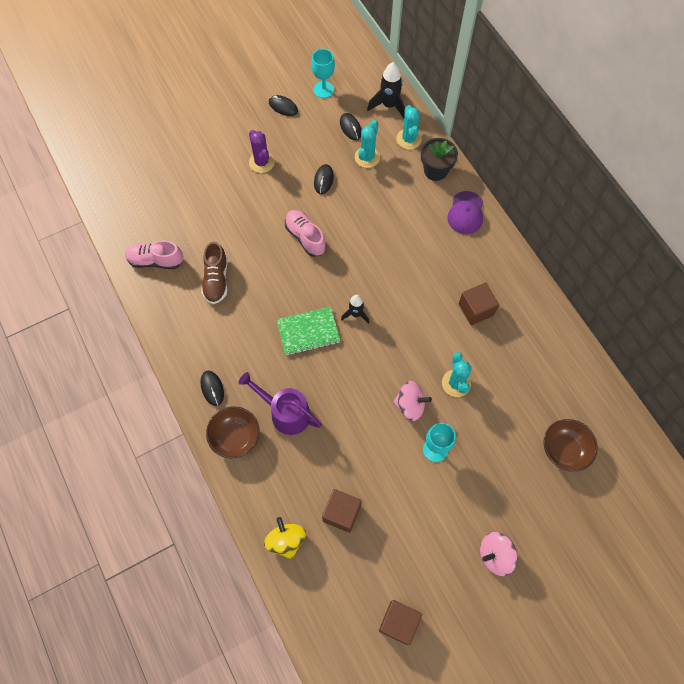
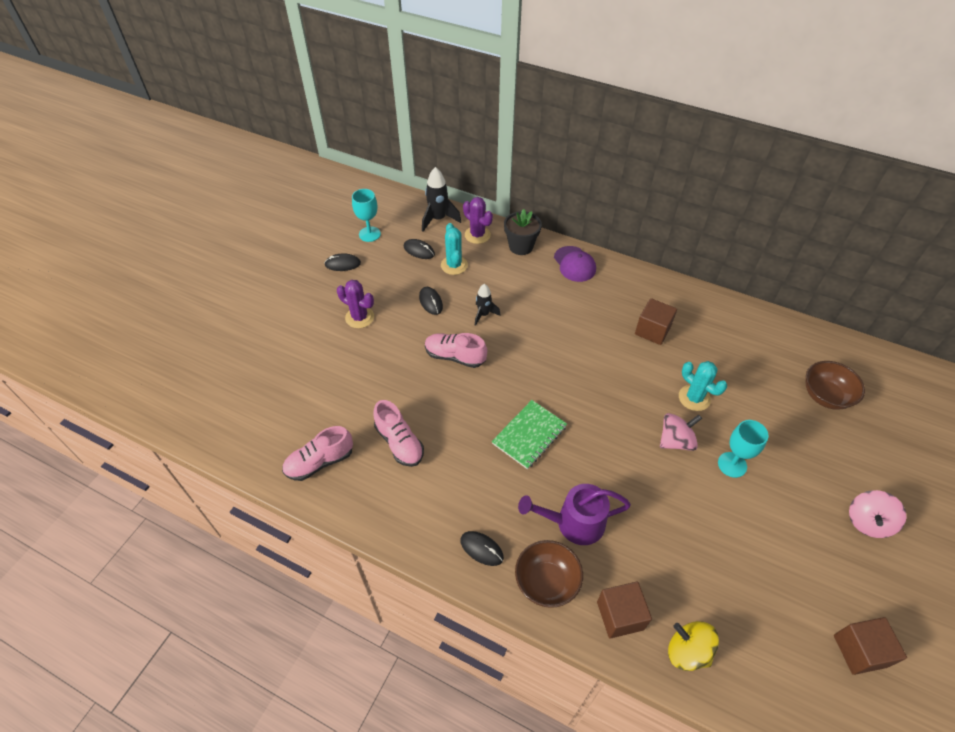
camera: 35 degrees left, 15 degrees down
brown shoe [201,242,228,304] -> pink shoe [373,400,424,467]
brown cube [322,489,362,533] -> brown cube moved to [597,582,652,638]
black rocket [341,295,369,324] -> black rocket moved to [475,284,501,326]
turquoise cactus [396,105,422,150] -> purple cactus [463,197,493,244]

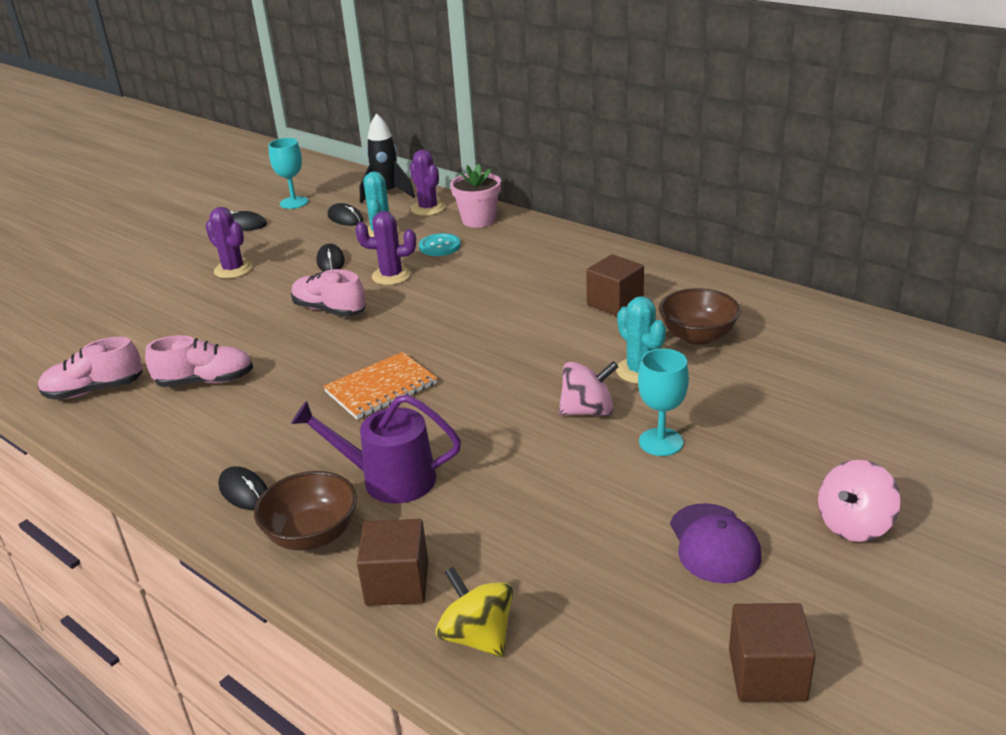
camera: 15 degrees right, 20 degrees down
pink shoe [373,400,424,467] -> pink shoe turned 75 degrees counterclockwise [145,335,253,387]
black rocket [475,284,501,326] -> purple cactus [355,211,416,285]
green notebook [492,400,567,469] -> orange notebook [323,352,437,420]
black flower pot [504,209,542,255] -> pink flower pot [450,163,501,228]
purple cap [554,246,596,282] -> purple cap moved to [670,503,761,584]
brown bowl [806,361,865,410] -> brown bowl moved to [659,288,741,345]
none -> turquoise button [419,233,461,256]

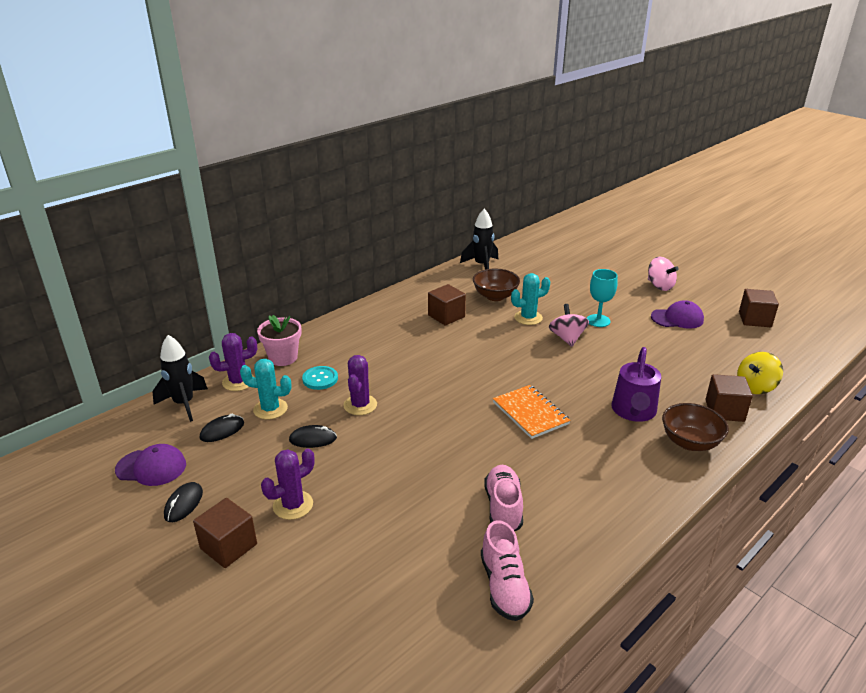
camera: 85 degrees left, 0 degrees up
black mouse [218,466,267,510] -> none
turquoise goblet [268,138,308,209] -> purple cap [115,444,186,486]
pink shoe [291,269,366,317] -> none
none -> brown cube [193,498,257,568]
none -> black rocket [460,208,498,269]

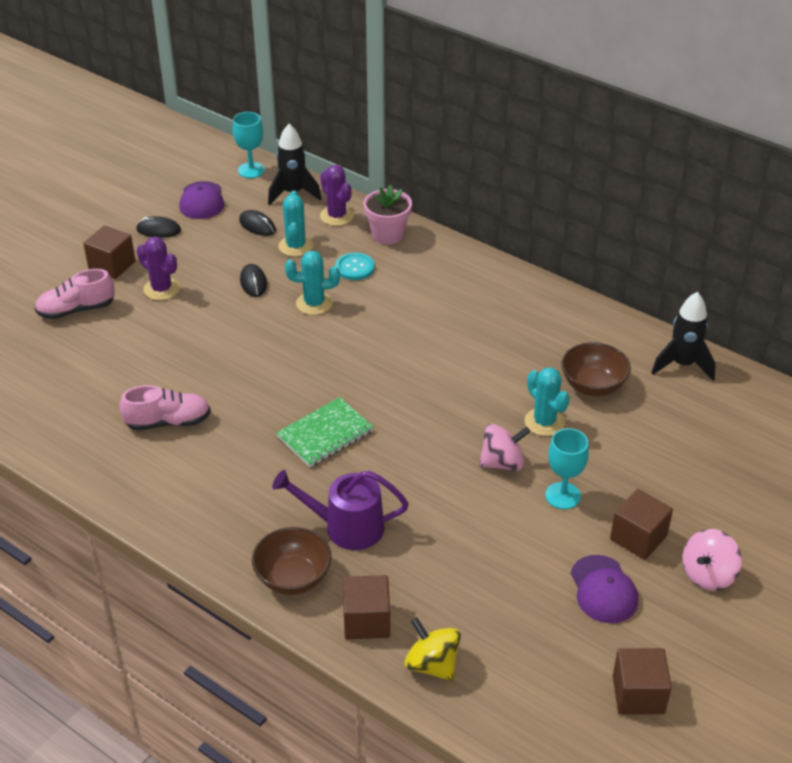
camera: 80 degrees right, 10 degrees up
purple cactus [343,355,377,415] -> turquoise cactus [285,251,340,315]
brown cube [428,284,466,326] -> brown cube moved to [610,489,673,560]
pink shoe [481,520,534,621] -> pink shoe moved to [35,269,115,319]
orange notebook [493,385,571,439] -> green notebook [276,397,374,467]
none -> turquoise goblet [233,112,265,178]

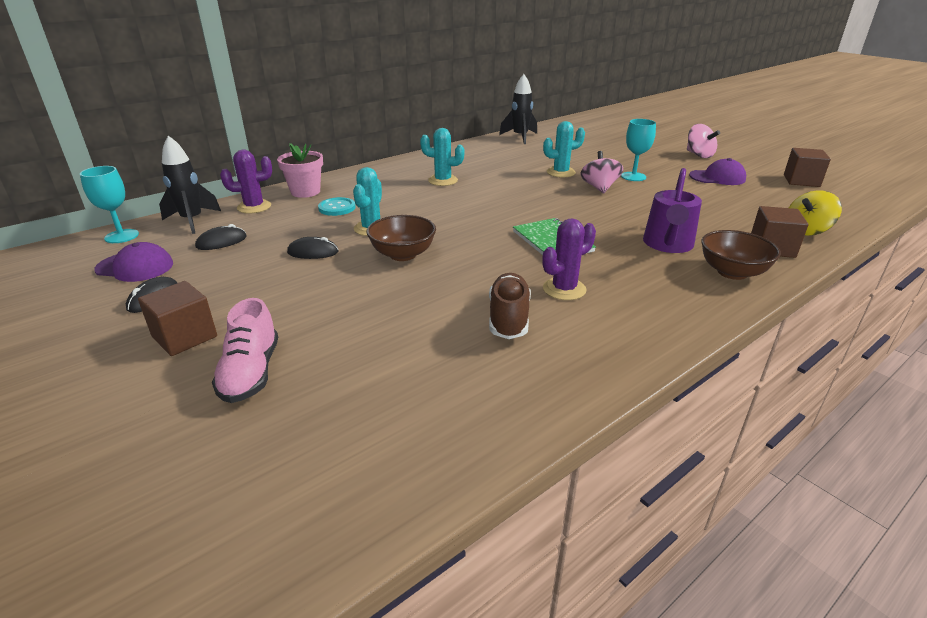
camera: 75 degrees left, 10 degrees down
pink shoe [119,385,211,431] -> brown shoe [489,273,531,339]
purple cactus [137,236,180,300] -> purple cactus moved to [542,219,596,300]
turquoise cactus [279,191,313,257] -> turquoise cactus moved to [420,128,464,186]
brown bowl [561,342,631,396] -> brown bowl moved to [367,215,436,261]
brown cube [610,489,673,560] -> none

